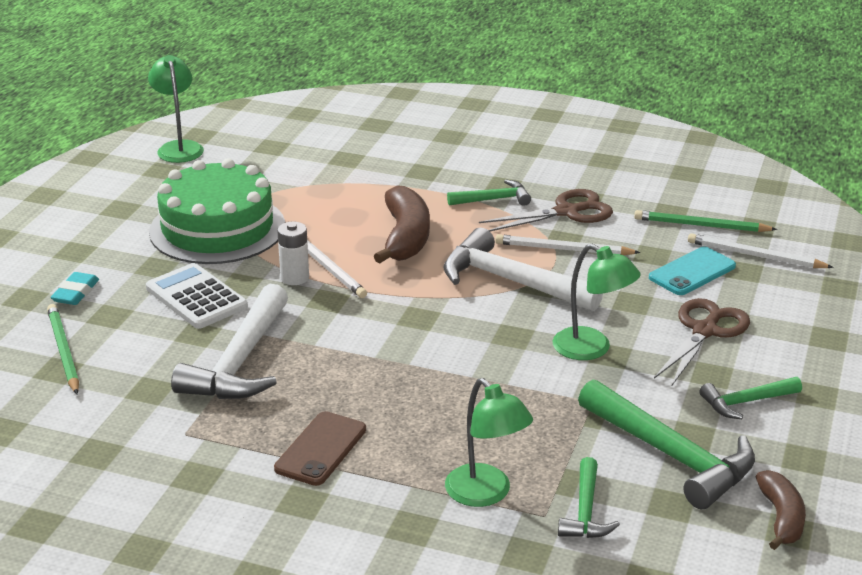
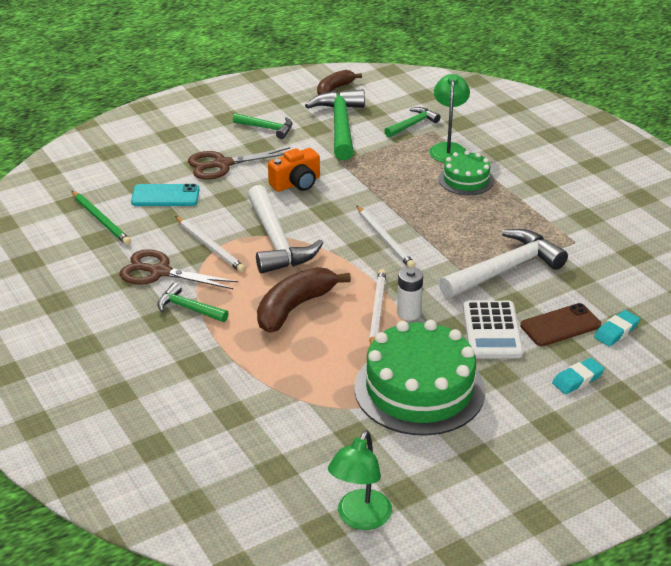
camera: 140 degrees left, 5 degrees up
green pencil [47,304,79,394] -> turquoise eraser [594,310,640,346]
brown phone [274,411,366,486] -> brown phone moved to [520,303,601,346]
green lamp [553,244,641,360] -> orange camera [268,148,320,192]
white pencil [688,233,834,268] -> white pencil moved to [356,205,415,268]
none -> green cake [439,151,494,195]

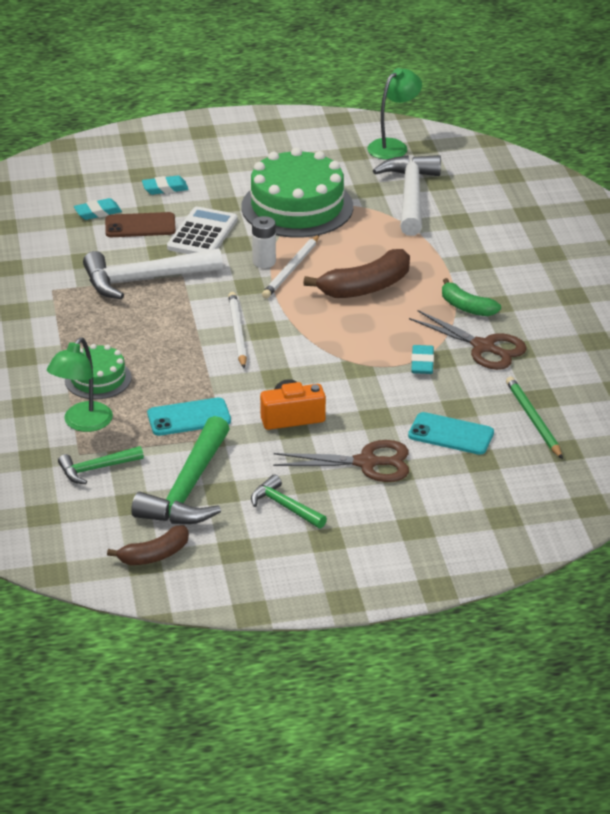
camera: 160 degrees left, 0 degrees up
green hammer [157,283,229,322] -> green banana [442,278,501,316]
white pencil [175,216,246,273] -> turquoise eraser [411,345,434,374]
white hammer [247,185,323,274] -> white hammer moved to [373,155,441,236]
none -> turquoise phone [147,397,231,436]

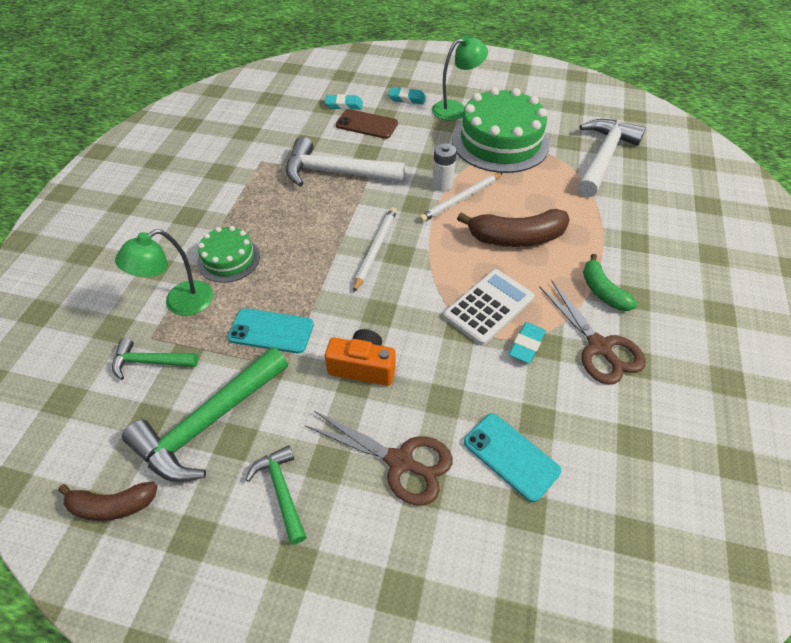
camera: 25 degrees right, 15 degrees up
white calculator [167,207,238,254] -> white calculator moved to [443,269,534,345]
green lamp [367,68,422,160] -> green lamp moved to [432,35,488,120]
green pencil [506,377,563,459] -> none

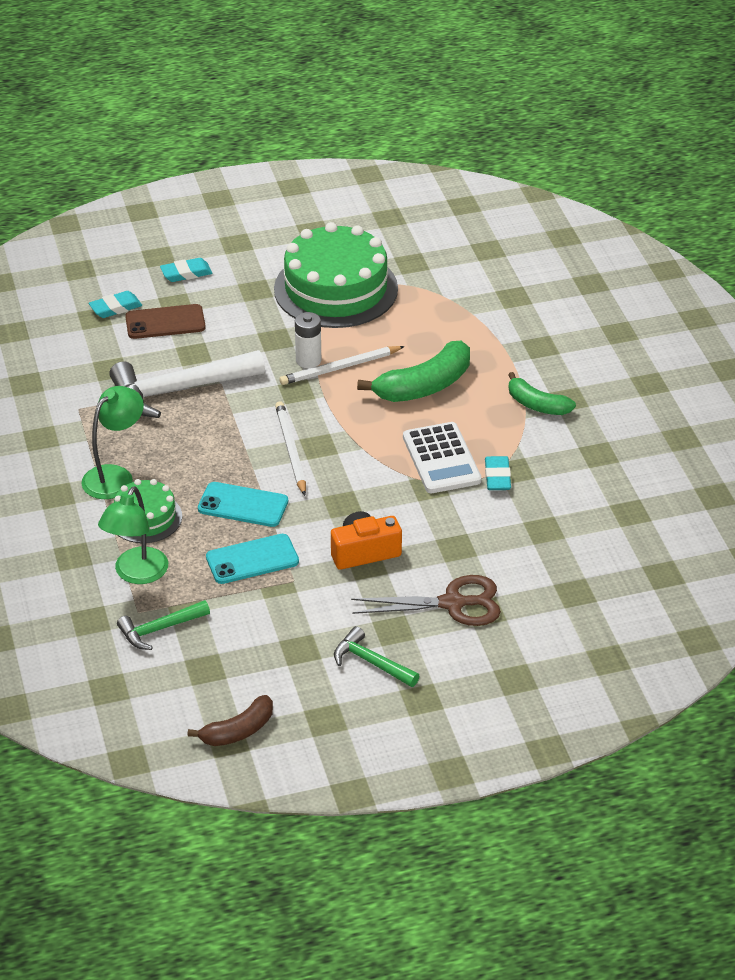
camera: 30 degrees left, 10 degrees down
green hammer [122,347,288,482] -> none
white pencil [419,173,503,222] -> white pencil turned 45 degrees clockwise [279,346,405,385]
green lamp [432,35,488,120] -> green lamp moved to [81,386,144,499]
white calculator [443,269,534,345] -> white calculator turned 150 degrees clockwise [403,422,482,493]
brown banana [457,209,570,247] -> green banana [357,341,470,402]
turquoise phone [464,413,561,502] -> turquoise phone moved to [198,482,288,527]
brown scissors [539,280,646,385] -> none
white hammer [577,119,646,197] -> none

